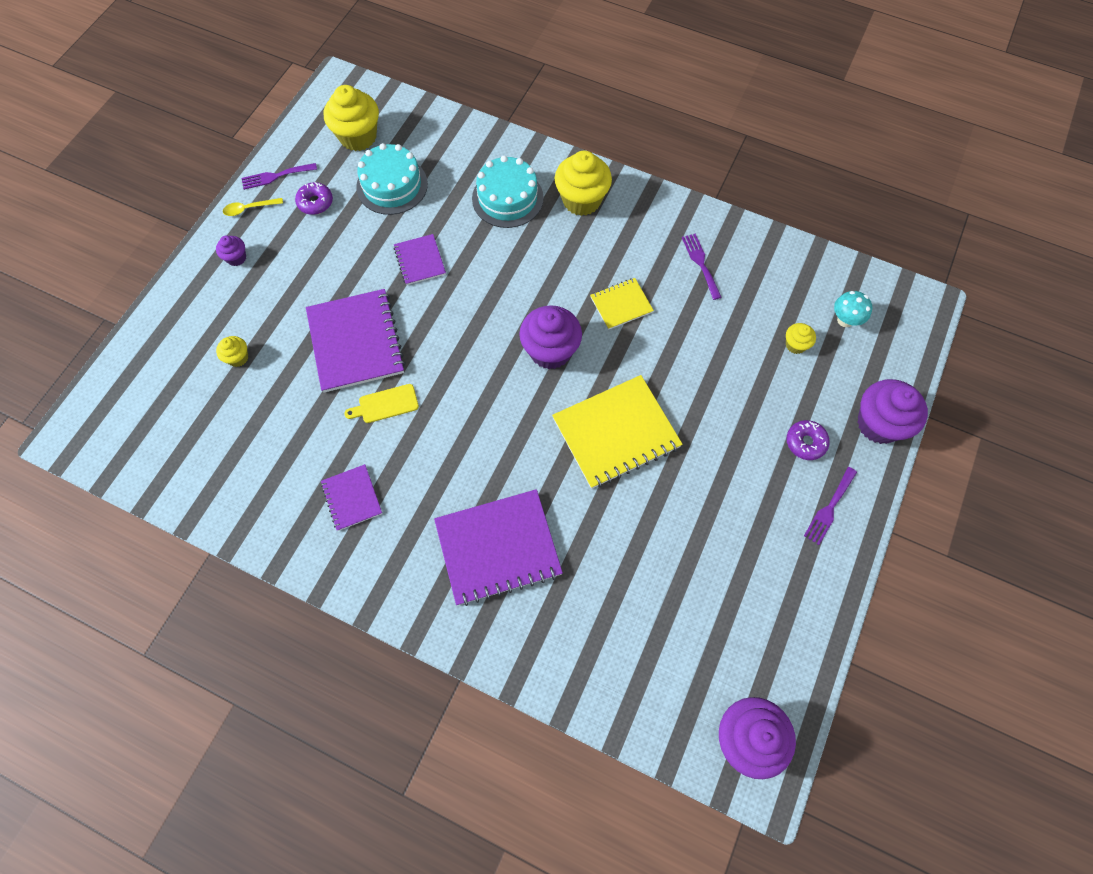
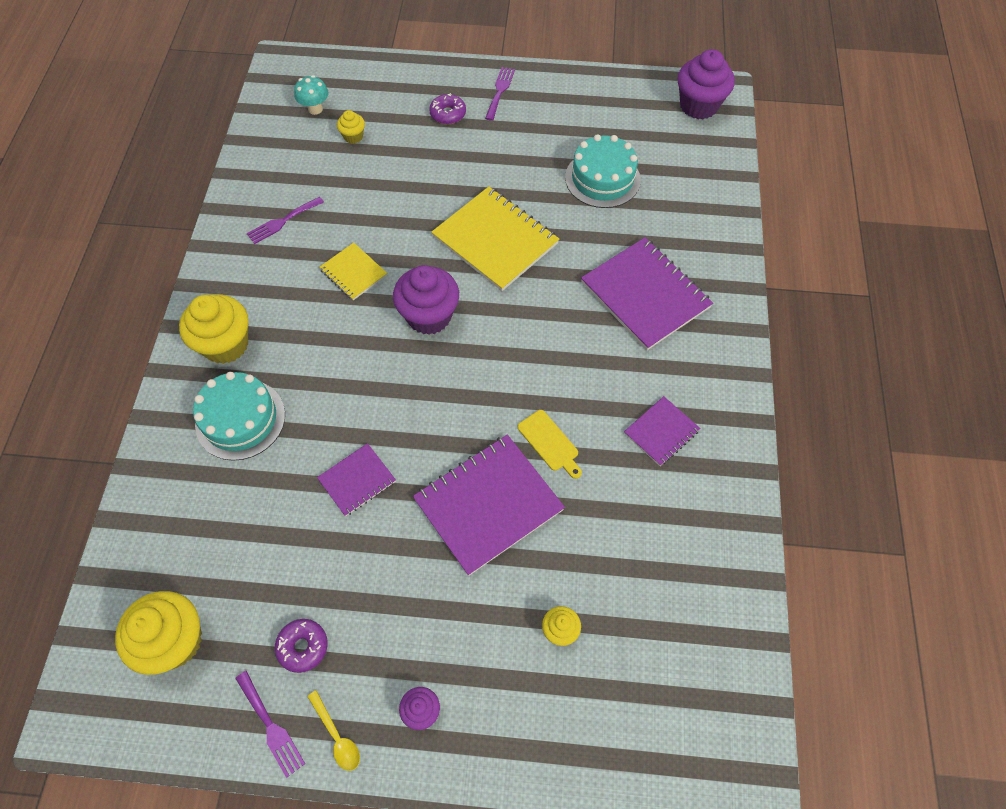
camera: 110 degrees left, 5 degrees down
turquoise cake [356,143,428,215] -> turquoise cake moved to [565,134,641,208]
purple fork [804,467,857,545] -> purple fork turned 90 degrees counterclockwise [485,67,515,121]
purple cupcake [857,379,928,444] -> none

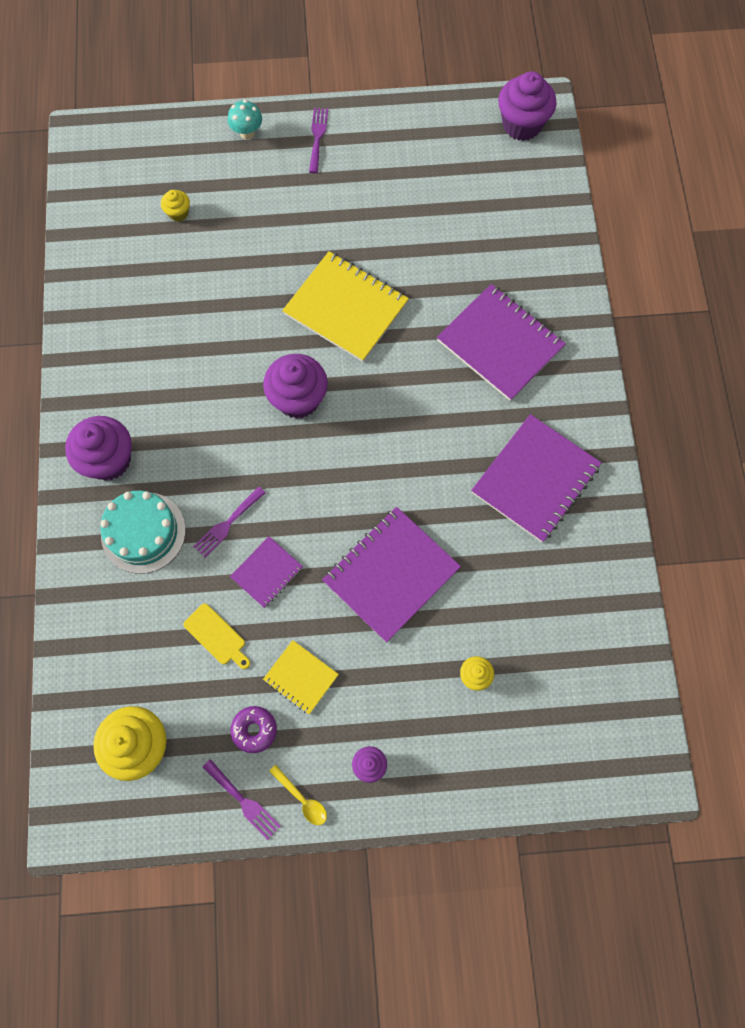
camera: 10 degrees left, 10 degrees up
yellow cupcake [179,294,248,364] -> purple cupcake [65,416,132,481]
purple fork [246,197,324,244] -> purple fork moved to [193,487,266,558]
turquoise mushroom [294,75,328,115] -> turquoise mushroom moved to [228,100,262,140]
yellow notebook [319,243,387,300] -> yellow notebook moved to [263,640,339,714]
purple donut [429,93,466,124] -> none
yellow cutting board [518,410,582,479] -> yellow cutting board moved to [183,603,250,669]
turquoise cake [565,134,641,208] -> none
purple notebook [624,396,701,466] -> purple notebook [471,414,602,542], size x1.89

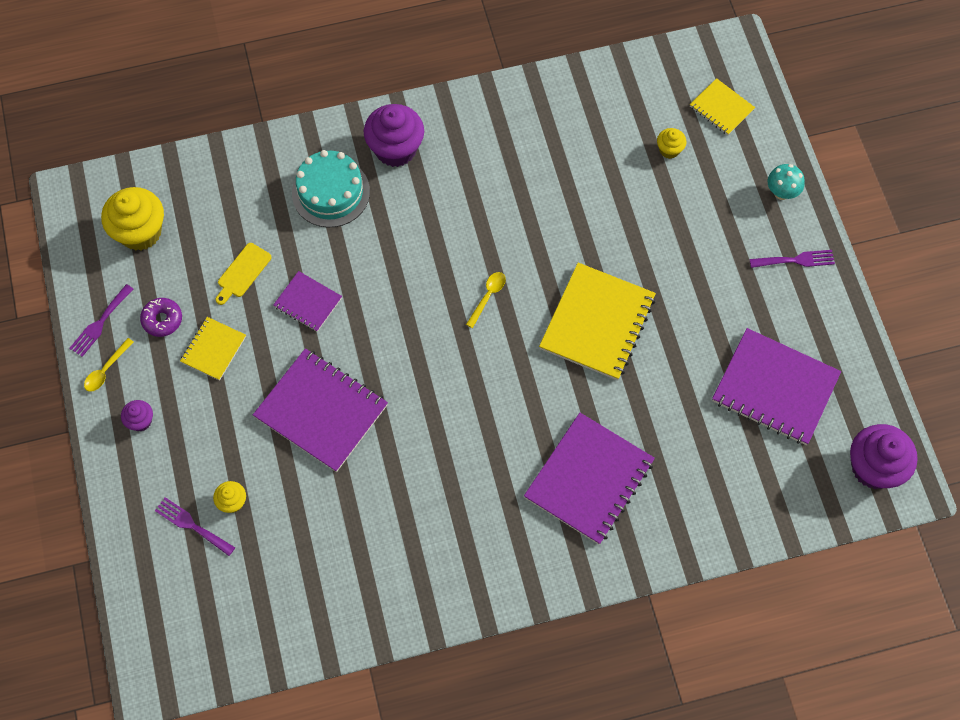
camera: 80 degrees right, 5 degrees down
purple fork [193,487,266,558] -> purple fork moved to [155,497,235,556]
purple cupcake [263,354,328,419] -> yellow spoon [466,272,506,328]
purple notebook [471,414,602,542] -> purple notebook moved to [712,328,841,445]
none -> yellow notebook [690,78,755,135]

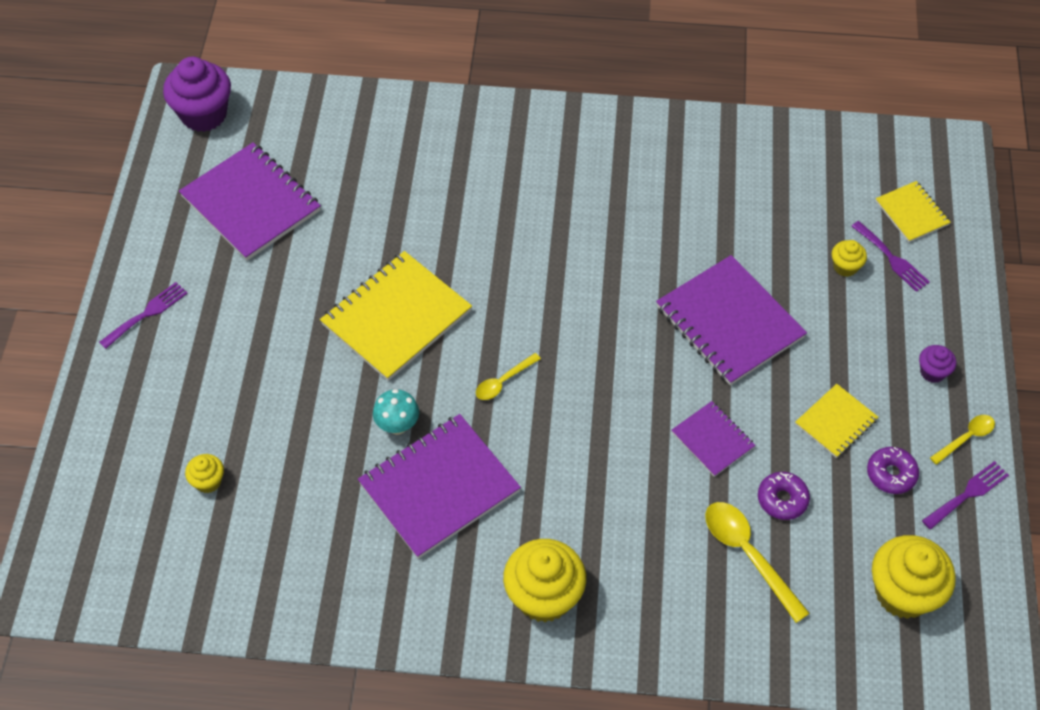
camera: 160 degrees left, 10 degrees down
yellow cutting board [215,243,272,305] -> purple donut [758,472,810,520]
turquoise cake [292,150,370,228] -> none
purple cupcake [364,104,424,167] -> yellow cupcake [503,539,586,622]
purple notebook [524,413,655,544] -> purple notebook moved to [358,414,521,559]
yellow notebook [690,78,755,135] -> yellow notebook moved to [876,181,951,242]
purple fork [750,250,835,268] -> purple fork turned 120 degrees clockwise [99,282,188,349]
turquoise mushroom [767,164,805,200] -> turquoise mushroom moved to [373,389,419,435]
none -> yellow spoon [705,502,810,623]

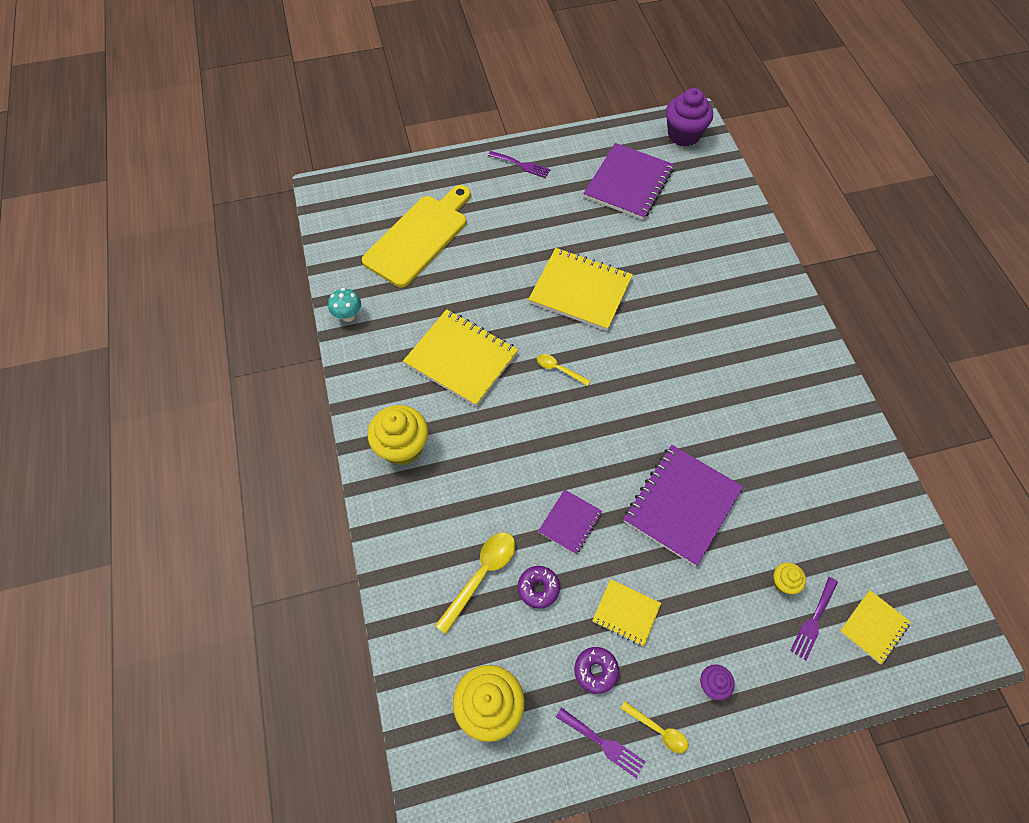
camera: 70 degrees right, 5 degrees up
yellow cupcake [185,454,224,493] -> yellow cutting board [362,185,471,287]
purple notebook [358,414,521,559] -> yellow notebook [403,309,518,406]
turquoise mushroom [373,389,419,435] -> turquoise mushroom moved to [328,288,361,322]

